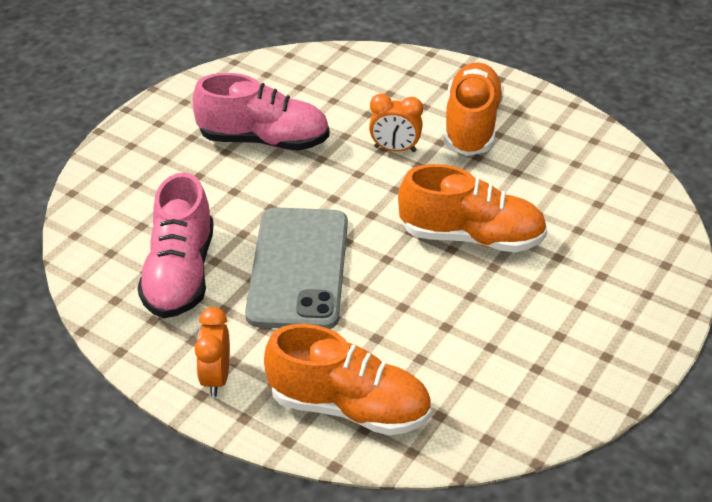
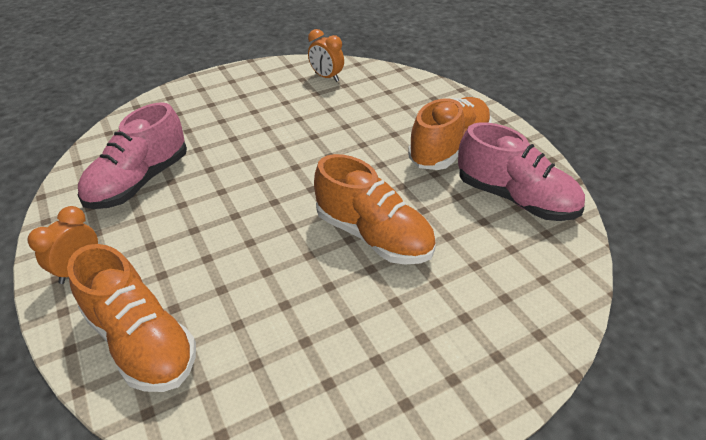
camera: 30 degrees right, 0 degrees up
pink shoe [192,73,330,150] -> pink shoe moved to [458,122,585,221]
grey phone [245,207,348,329] -> none
orange clock [369,94,423,152] -> orange clock moved to [308,29,344,82]

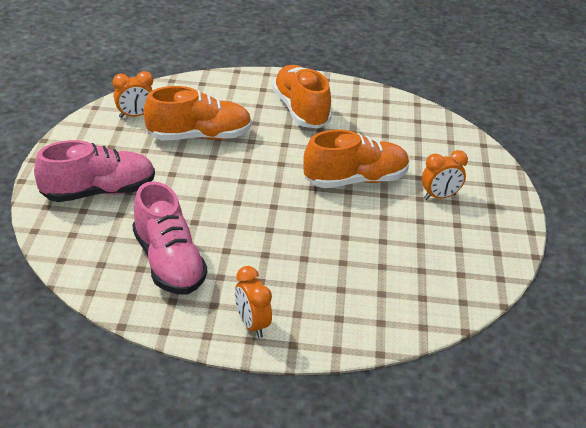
camera: 60 degrees left, 5 degrees down
orange shoe [67,244,196,392] -> orange shoe moved to [144,86,252,140]
pink shoe [458,122,585,221] -> pink shoe moved to [34,140,155,202]
none -> orange clock [422,150,468,200]

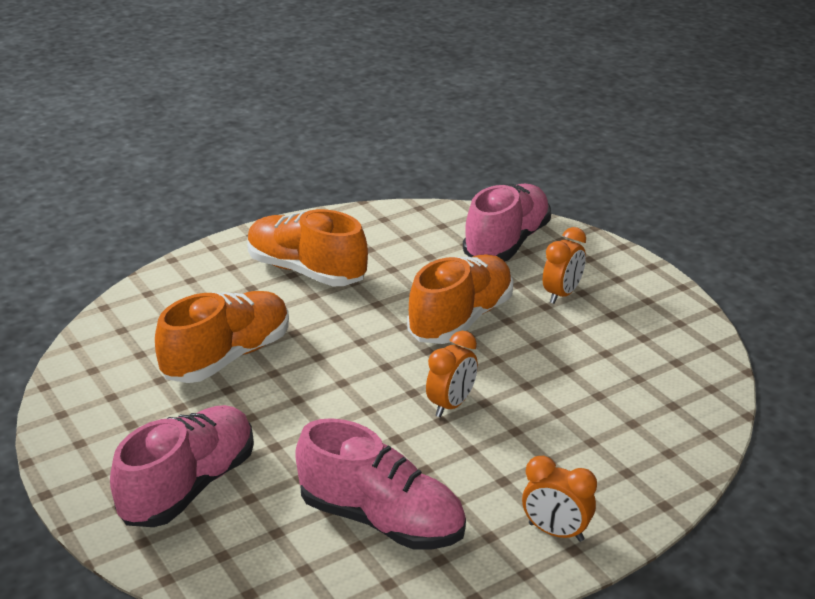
camera: 35 degrees left, 5 degrees down
orange clock [113,71,153,118] -> orange clock moved to [426,331,478,417]
none -> pink shoe [463,184,551,261]

